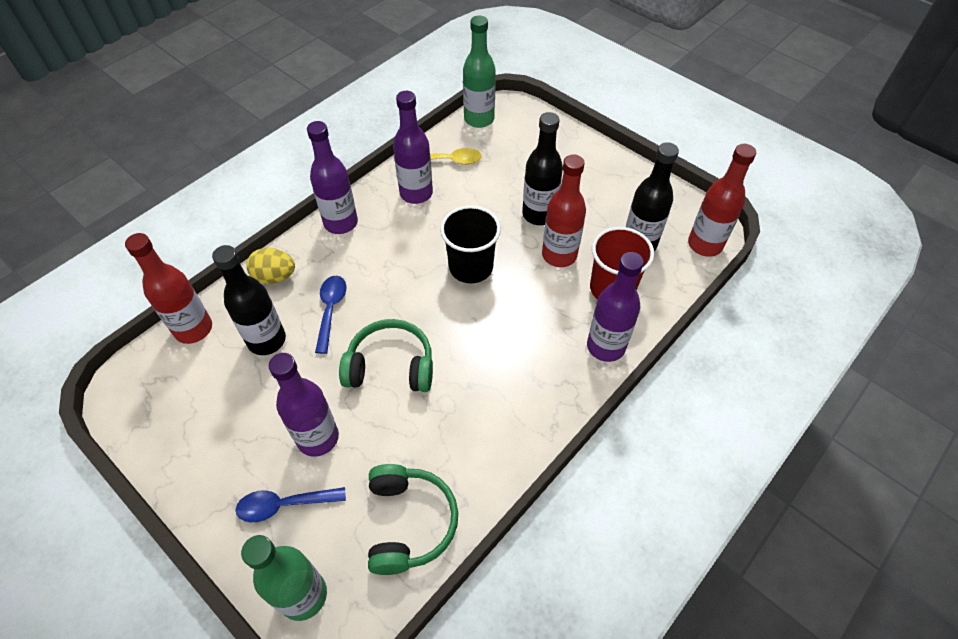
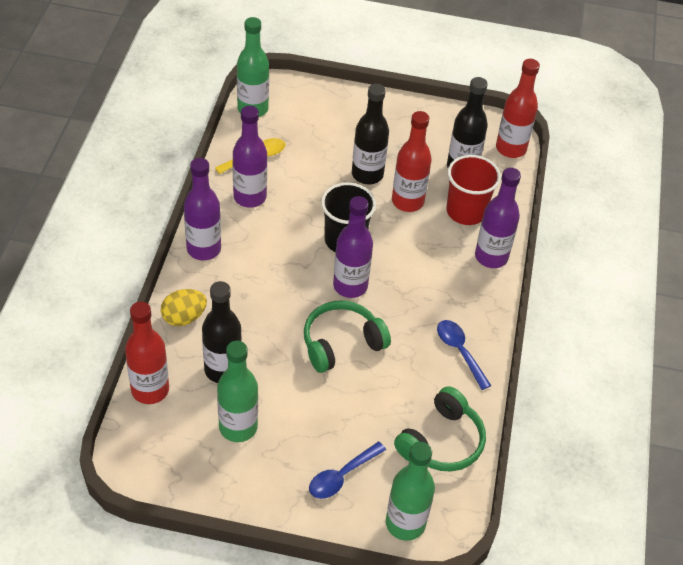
camera: 35 degrees left, 5 degrees down
purple bottle [269,353,339,457] -> purple bottle moved to [333,196,373,298]
blue spoon [315,276,347,354] -> blue spoon moved to [437,320,492,390]
green headphones [368,464,458,575] -> green headphones turned 75 degrees clockwise [394,386,486,471]
none -> green bottle [217,341,258,442]

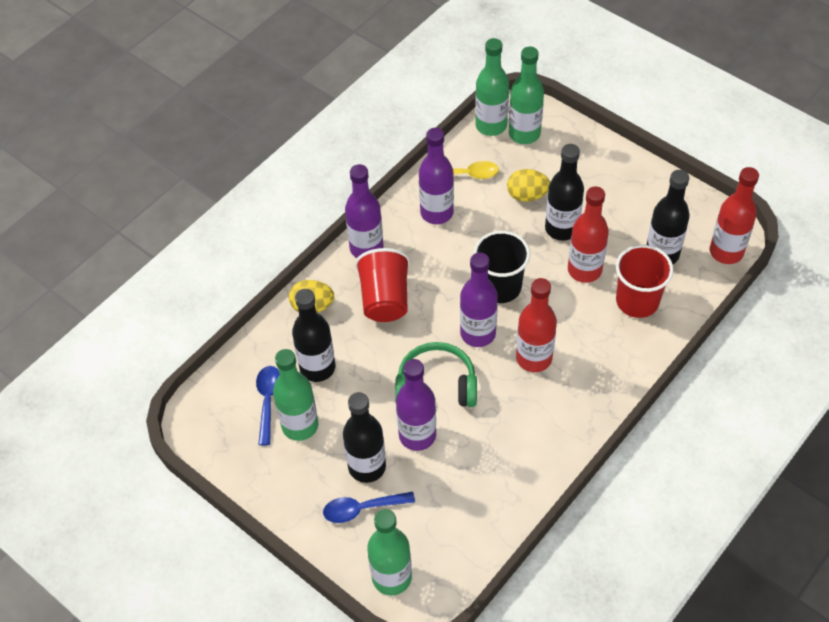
camera: 35 degrees right, 5 degrees up
red bottle [125,302,169,404] -> red bottle moved to [516,278,557,372]
green headphones [394,386,486,471] -> none
blue spoon [437,320,492,390] -> blue spoon moved to [256,366,280,445]
purple bottle [475,168,521,268] -> purple bottle moved to [396,359,436,451]
none -> black bottle [343,392,386,483]
none -> red cup [355,248,410,322]
none -> yellow egg [507,169,550,202]
none -> green bottle [509,47,544,144]

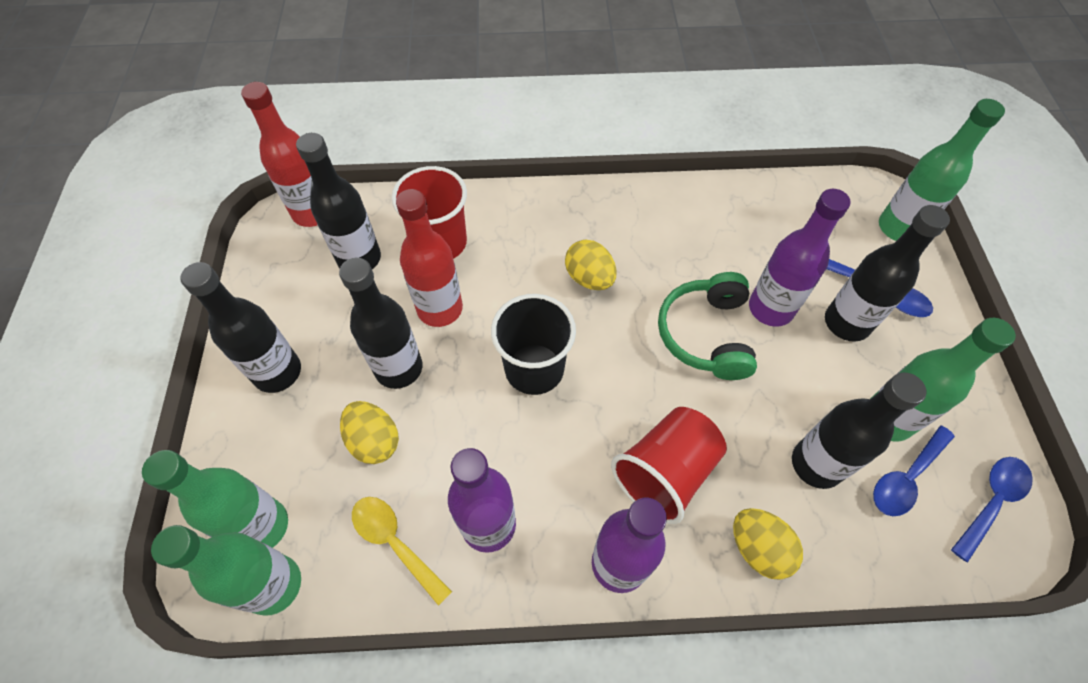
camera: 135 degrees left, 5 degrees up
green headphones [395,342,477,407] -> green headphones turned 45 degrees clockwise [658,272,757,380]
purple bottle [460,252,498,347] -> none
red bottle [516,278,557,372] -> yellow egg [565,240,617,290]
none -> black bottle [180,262,301,393]
none -> blue spoon [951,457,1033,562]

